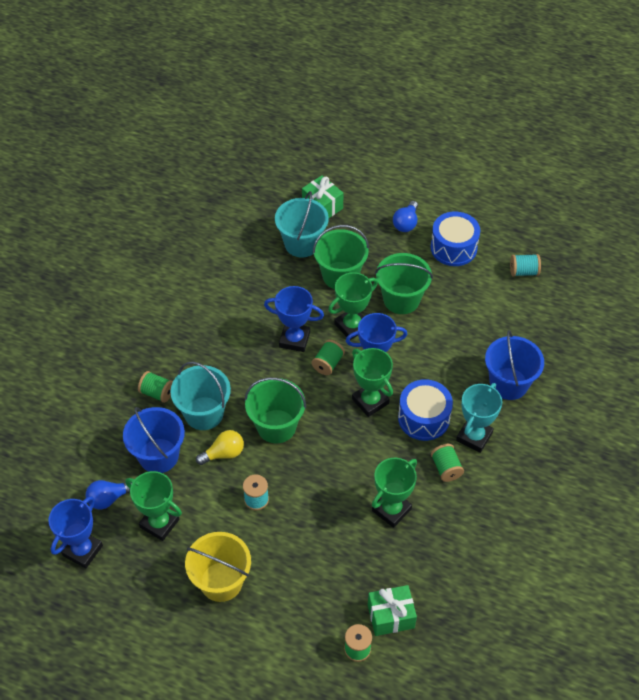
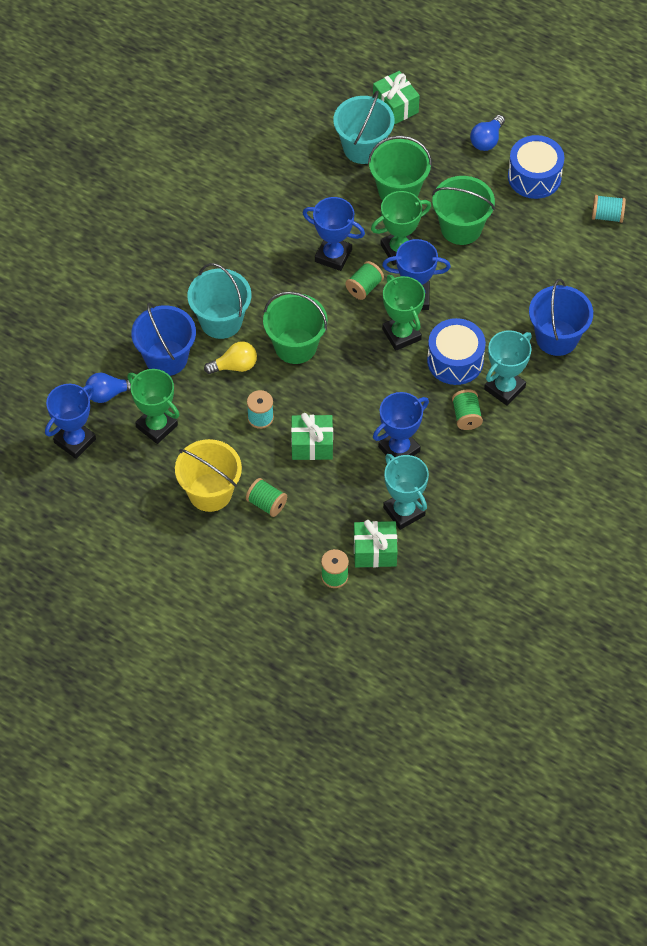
camera: 10 degrees right, 5 degrees up
green spool [138,371,173,403] -> green spool moved to [246,478,287,517]
green trophy [372,458,417,528] -> blue trophy [373,392,429,460]
none -> green gift [291,413,333,460]
none -> turquoise trophy [383,454,429,530]

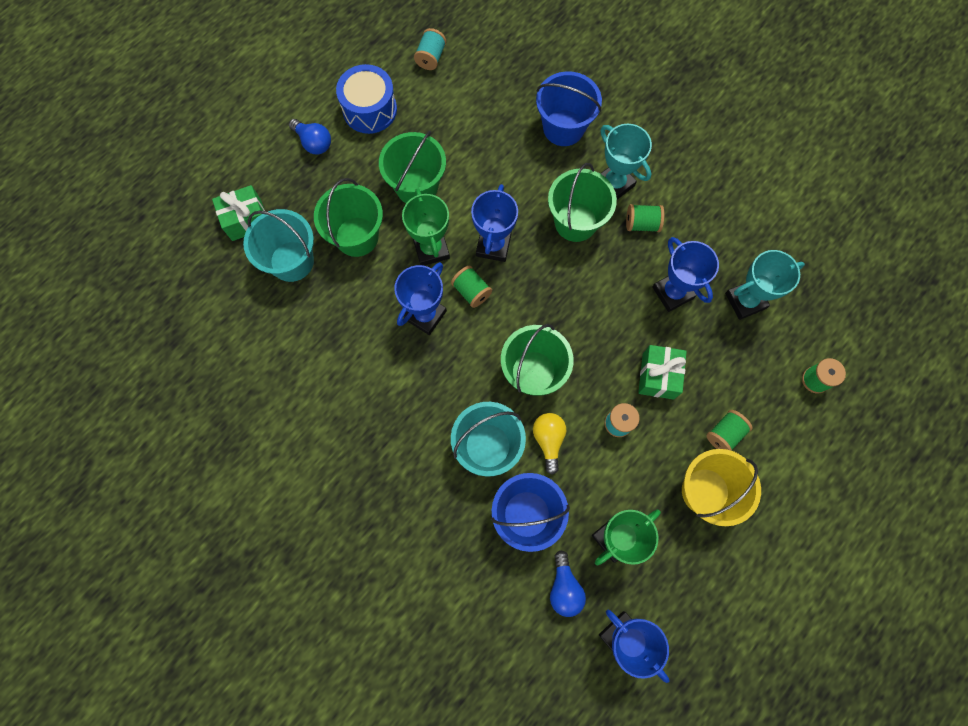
camera: 80 degrees left, 15 degrees up
green gift [354,520,398,567] -> none
green trophy [382,275,425,351] -> none
blue drum [427,318,486,385] -> green bucket [548,163,617,242]

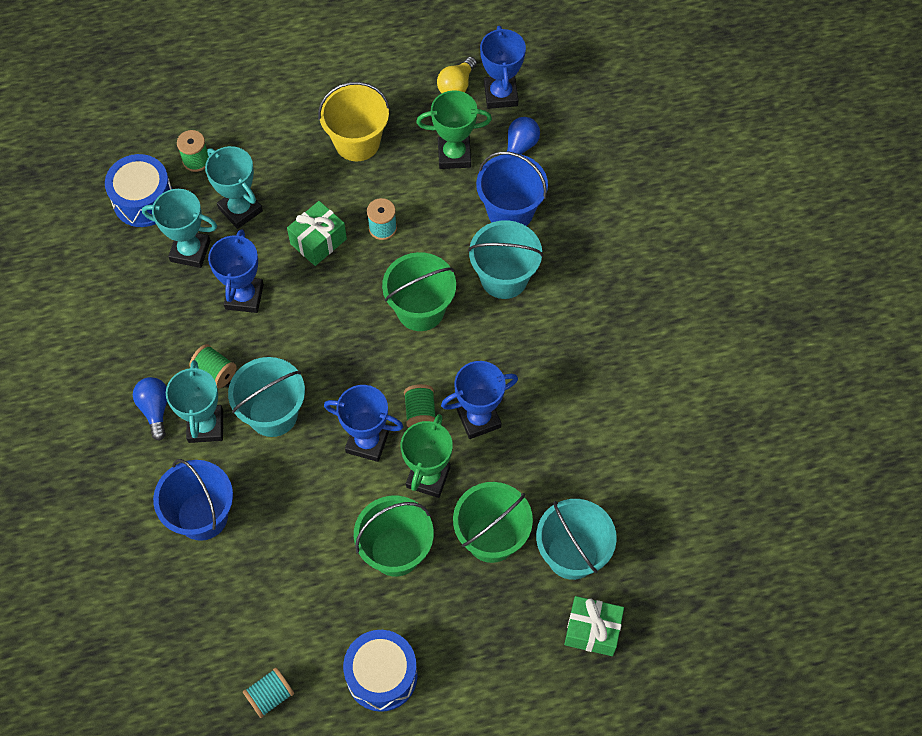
camera: 145 degrees left, 10 degrees down
blue light bulb [289,119,331,155] -> blue light bulb moved to [133,377,167,441]
blue trophy [471,184,518,262] -> blue trophy turned 60 degrees clockwise [324,385,403,462]
yellow light bulb [533,413,566,475] -> yellow light bulb moved to [437,57,477,93]
green bucket [548,163,617,242] -> turquoise bucket [228,357,305,437]
green spool [706,410,752,451] -> none
none -> blue drum [105,154,172,227]
none -> turquoise trophy [205,146,263,229]

